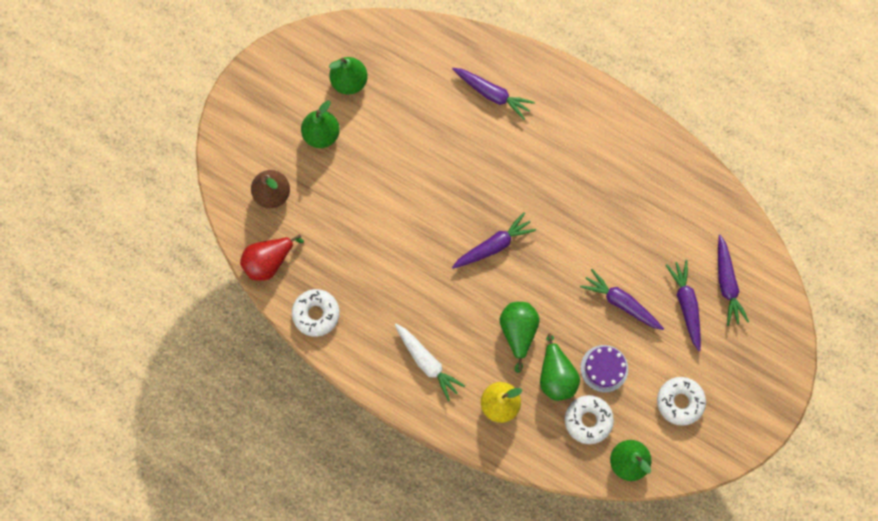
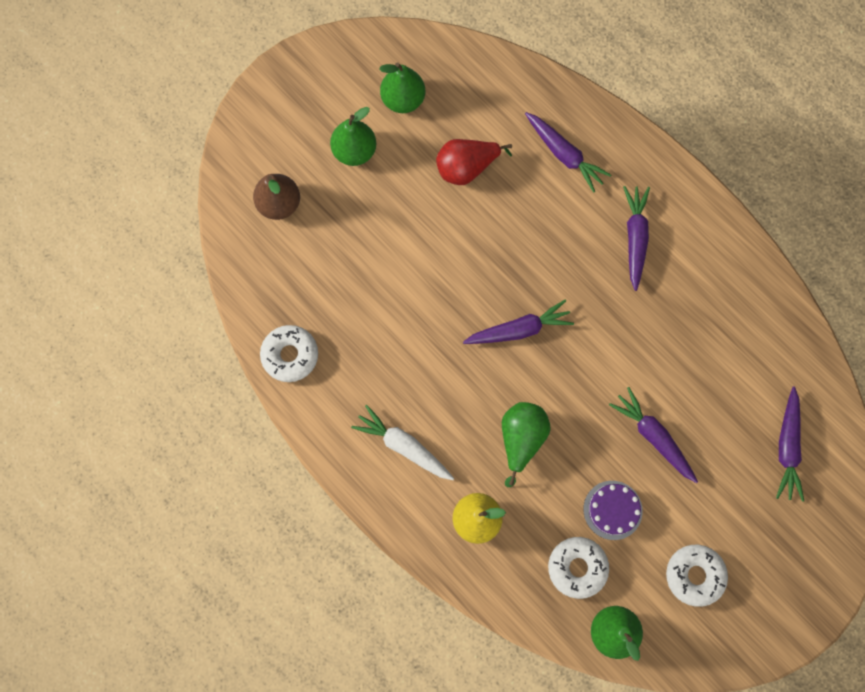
camera: 15 degrees right, 0 degrees up
red pear [240,234,304,281] -> red pear moved to [436,139,512,185]
white carrot [395,324,465,401] -> white carrot turned 150 degrees clockwise [351,405,454,480]
green pear [540,333,580,401] -> none
purple carrot [666,260,701,351] -> purple carrot moved to [623,186,650,291]

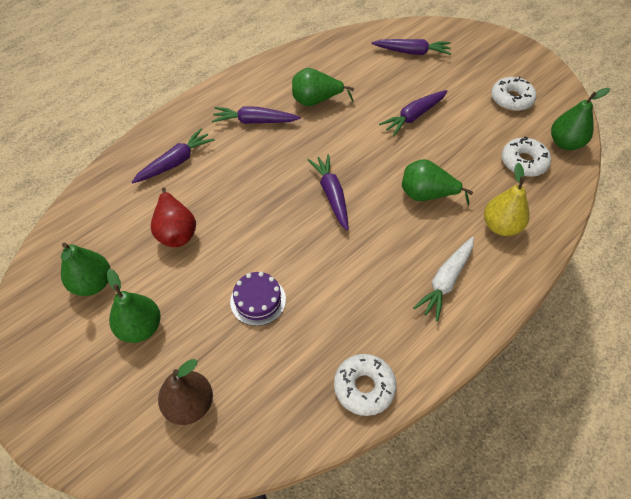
camera: 90 degrees left, 20 degrees down
purple cake [584,481,643,540] -> purple cake moved to [230,272,286,326]
none -> green pear [292,68,354,106]

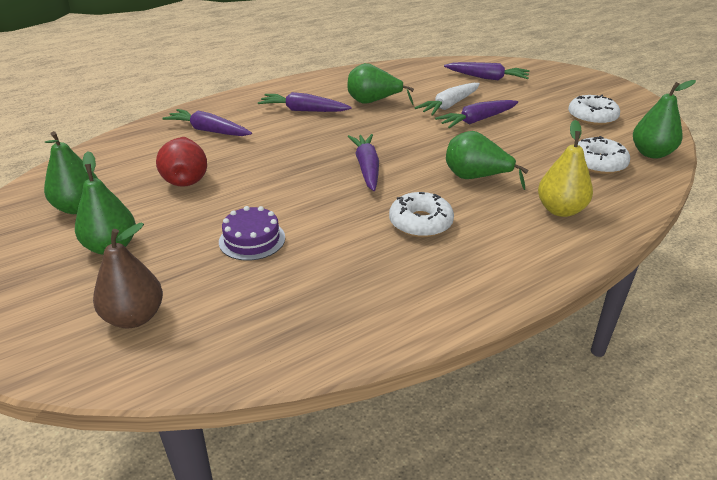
camera: 10 degrees right, 20 degrees down
purple carrot [132,128,215,183] -> purple carrot turned 120 degrees counterclockwise [162,109,252,136]
white donut [334,354,396,416] -> white donut moved to [389,192,454,237]
white carrot [413,237,474,321] -> white carrot moved to [415,83,480,116]

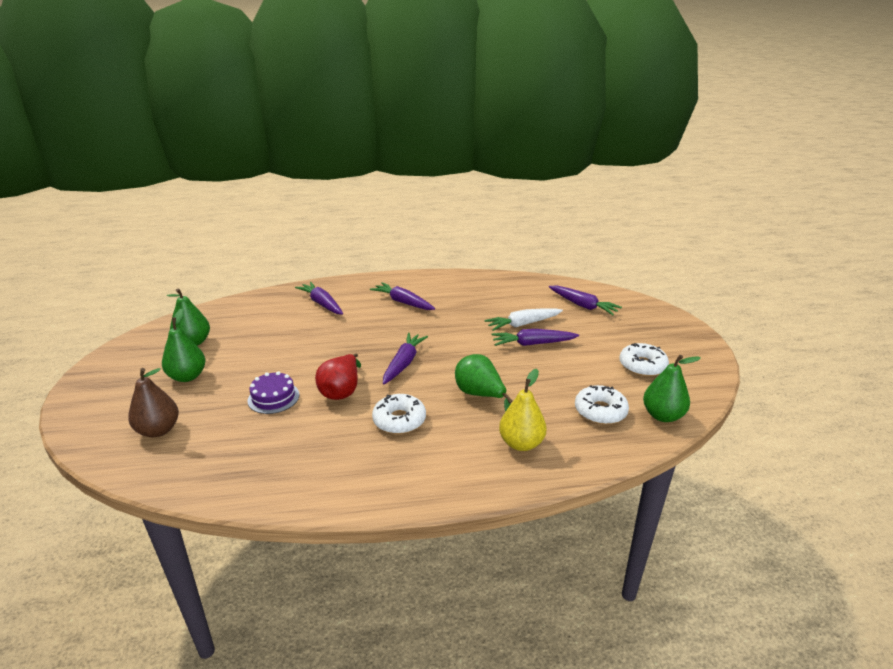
camera: 25 degrees right, 5 degrees down
red pear [156,137,207,187] -> red pear moved to [315,353,361,400]
green pear [348,63,414,106] -> none

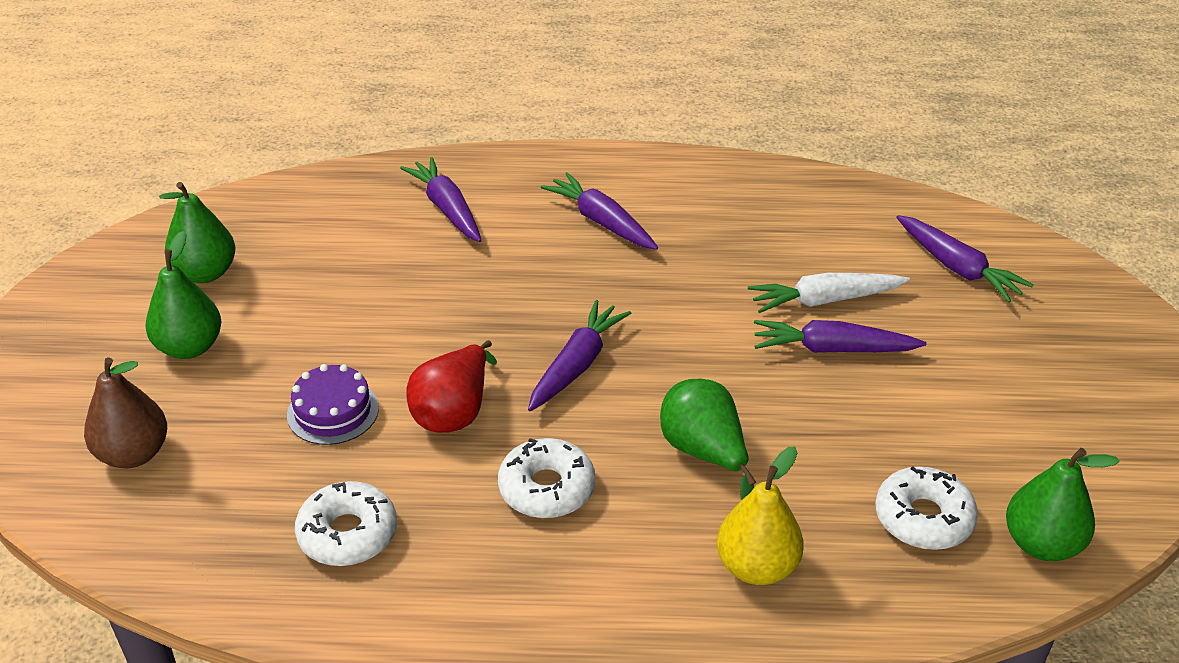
camera: 10 degrees right, 10 degrees up
white donut [619,343,669,377] -> white donut moved to [295,481,397,566]

